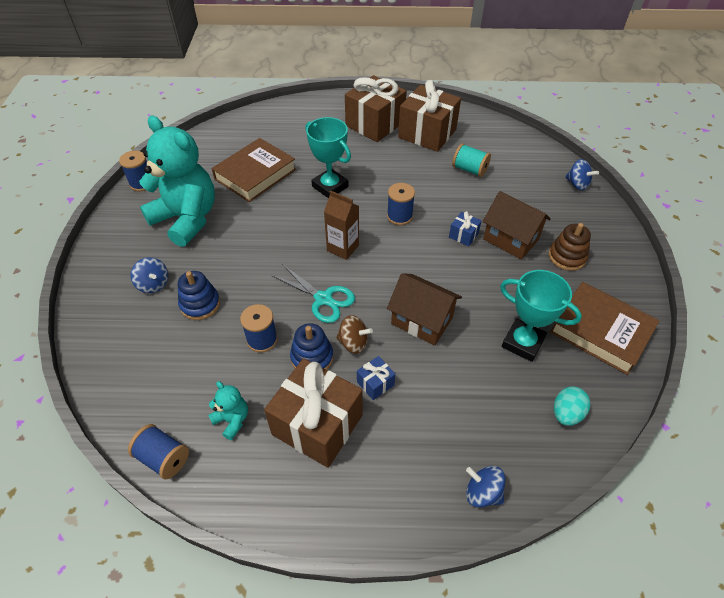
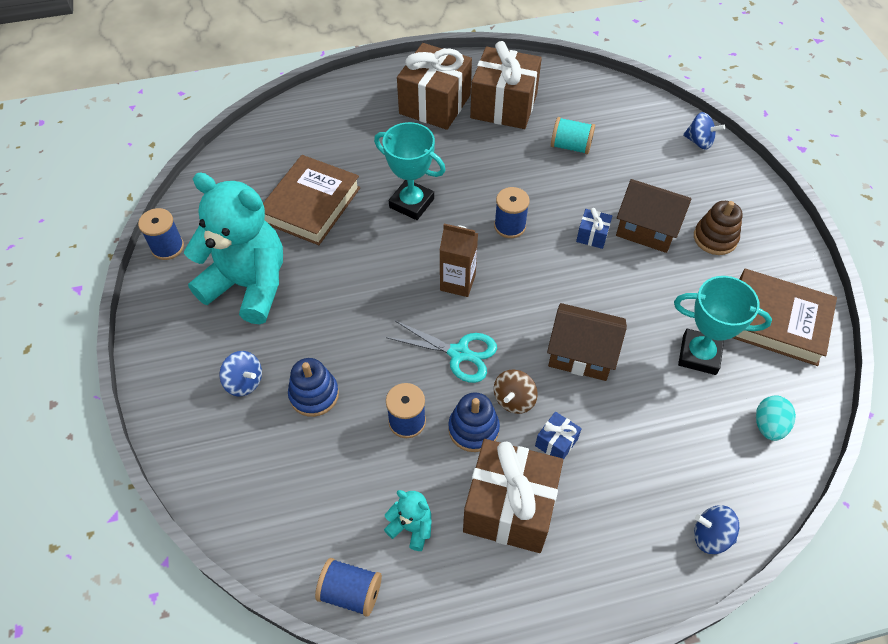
camera: 15 degrees left, 5 degrees up
brown spinning top [336,315,373,354] -> brown spinning top turned 120 degrees clockwise [494,370,538,414]

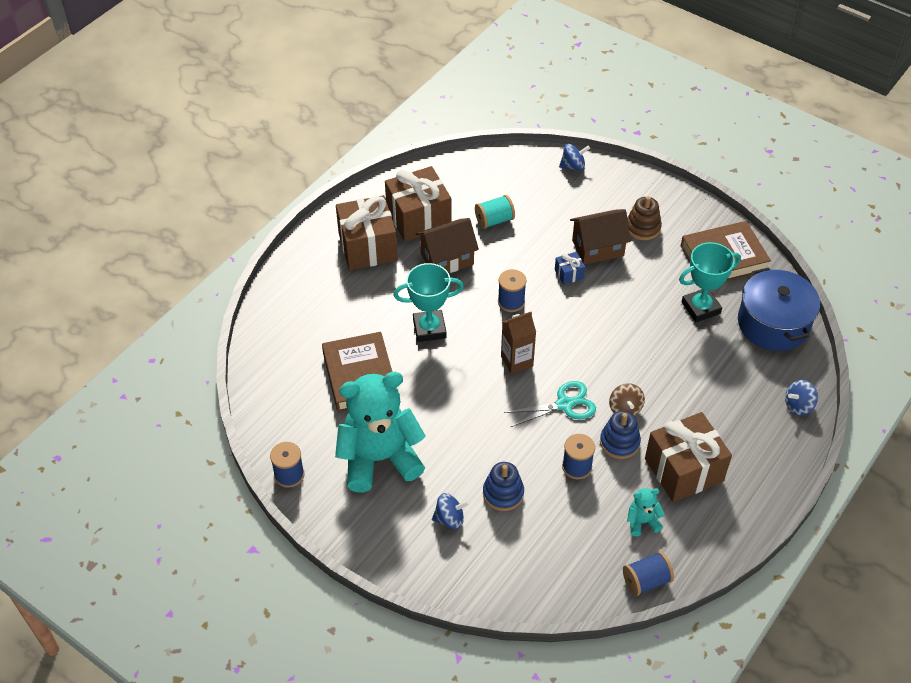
camera: 40 degrees left, 5 degrees down
blue gift [535,412,582,460] -> none
brown house [547,303,627,381] -> brown house moved to [416,218,479,273]
turquoise egg [756,395,796,441] -> blue pot [738,267,820,351]

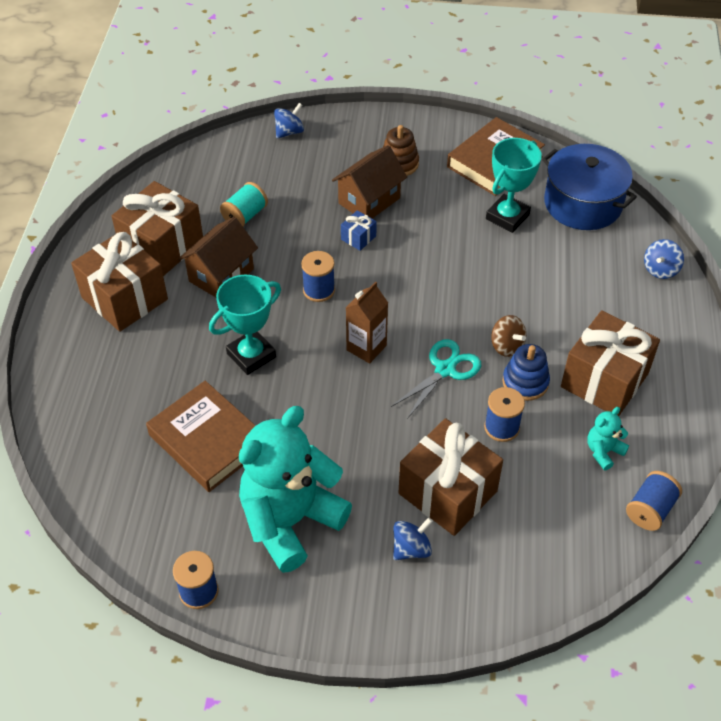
camera: 30 degrees left, 0 degrees up
blue stacking toy [483,462,524,511] -> brown gift [398,418,503,536]

